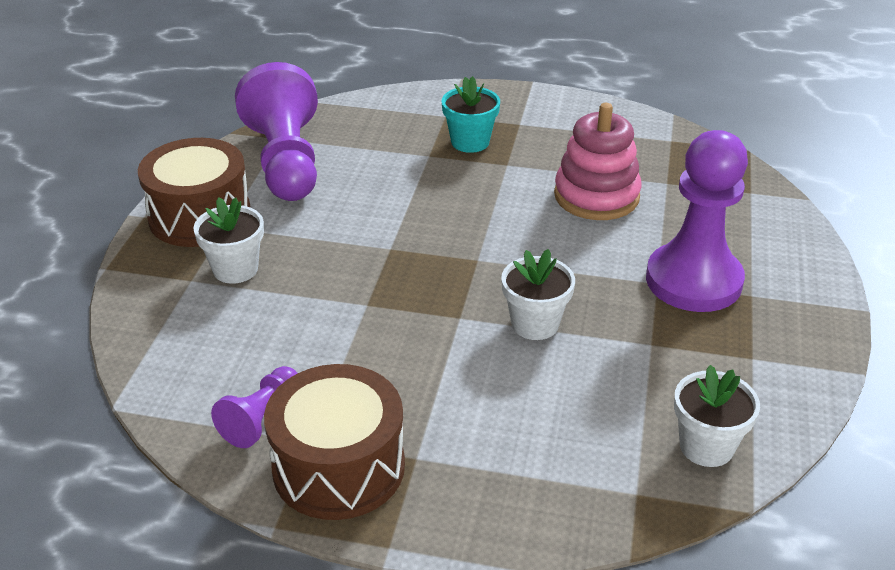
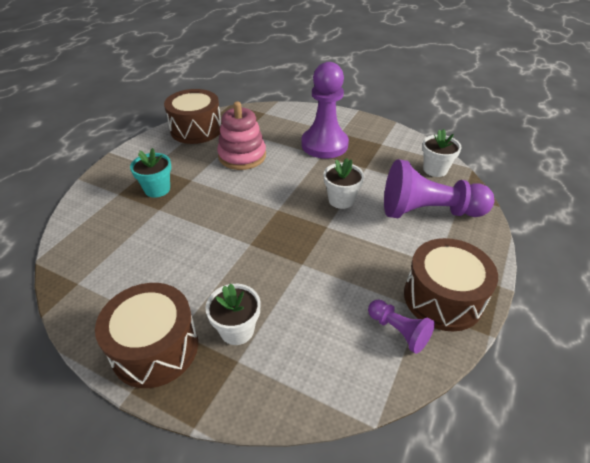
camera: 75 degrees left, 5 degrees up
purple pawn [235,62,318,201] -> purple pawn moved to [384,159,494,218]
none -> brown drum [164,89,222,144]

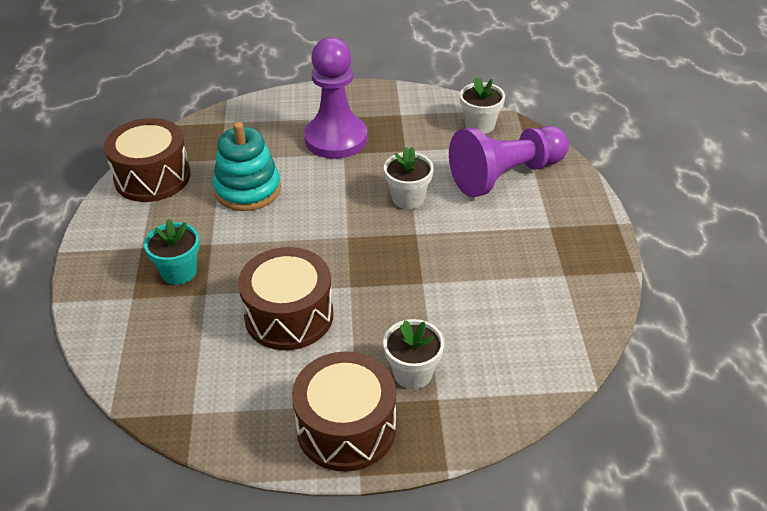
camera: 30 degrees left, 0 degrees up
pink stacking toy [217,101,266,170] -> turquoise stacking toy [213,122,281,211]
purple pawn [368,299,435,354] -> none
brown drum [404,238,498,331] -> brown drum moved to [238,247,333,350]

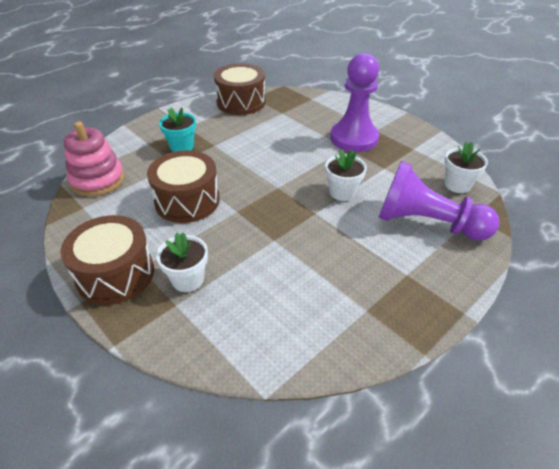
camera: 50 degrees right, 0 degrees up
turquoise stacking toy [213,122,281,211] -> none
none -> pink stacking toy [64,122,125,196]

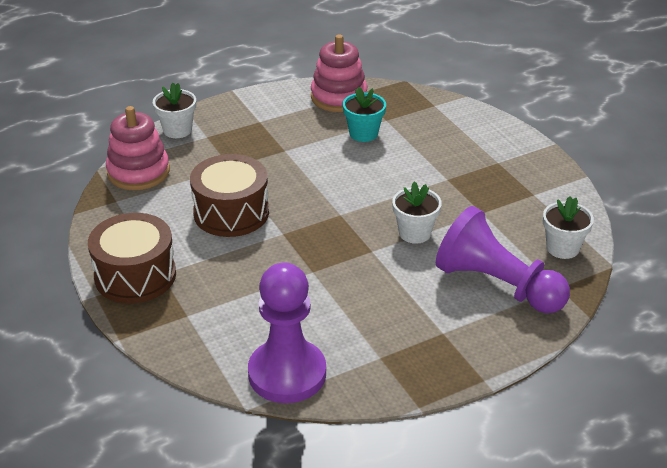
camera: 15 degrees right, 5 degrees down
white flower pot [156,232,208,292] -> white flower pot moved to [153,83,196,138]
turquoise flower pot [159,107,196,152] -> turquoise flower pot moved to [343,87,386,142]
brown drum [214,63,266,115] -> pink stacking toy [311,35,367,112]
purple pawn [330,53,379,152] -> purple pawn moved to [248,262,326,403]

